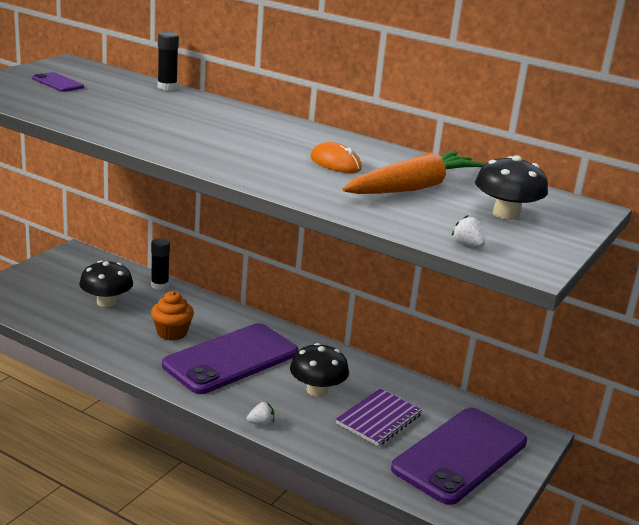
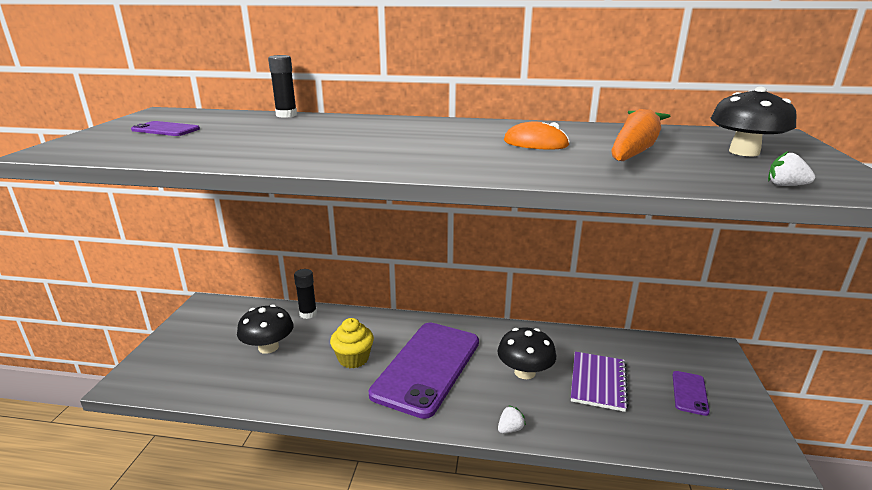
camera: 20 degrees left, 0 degrees up
orange cupcake [151,291,194,341] -> yellow cupcake [330,318,374,368]
purple phone [391,408,527,505] -> purple phone [673,371,710,416], size x0.42

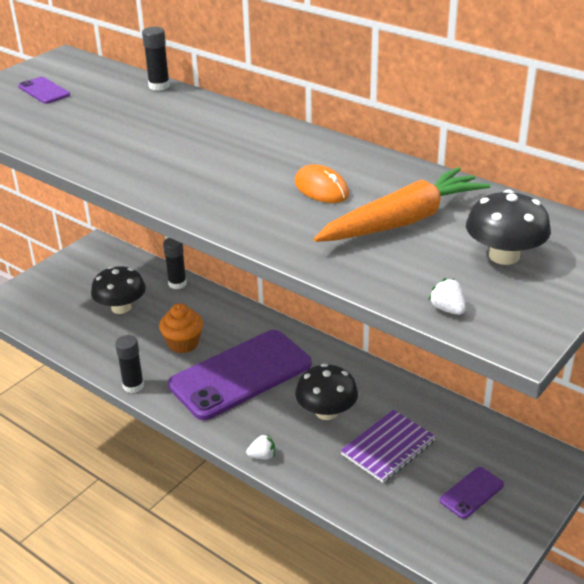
camera: 30 degrees right, 10 degrees up
yellow cupcake [330,318,374,368] -> orange cupcake [159,303,203,354]
none -> black glue stick [115,335,144,393]

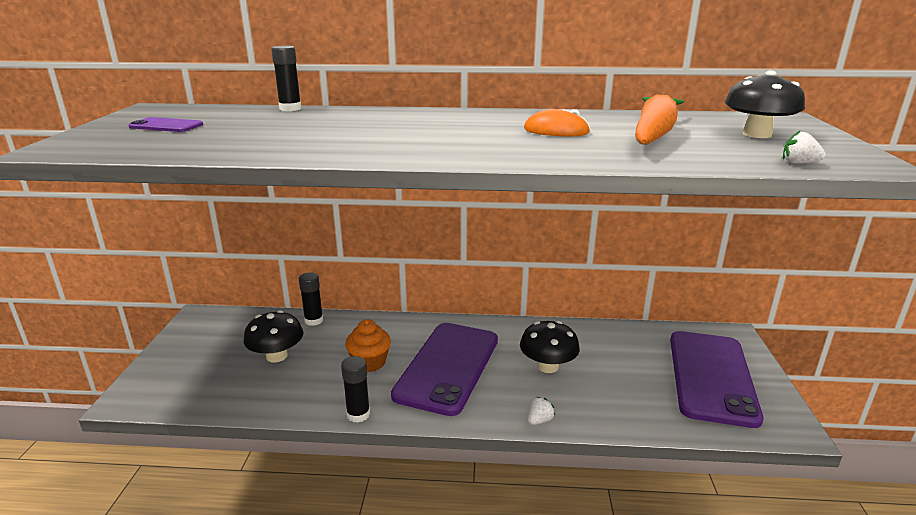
camera: 35 degrees left, 10 degrees down
purple notebook [340,410,436,483] -> none
purple phone [440,467,504,519] -> purple phone [670,331,764,428], size x2.40

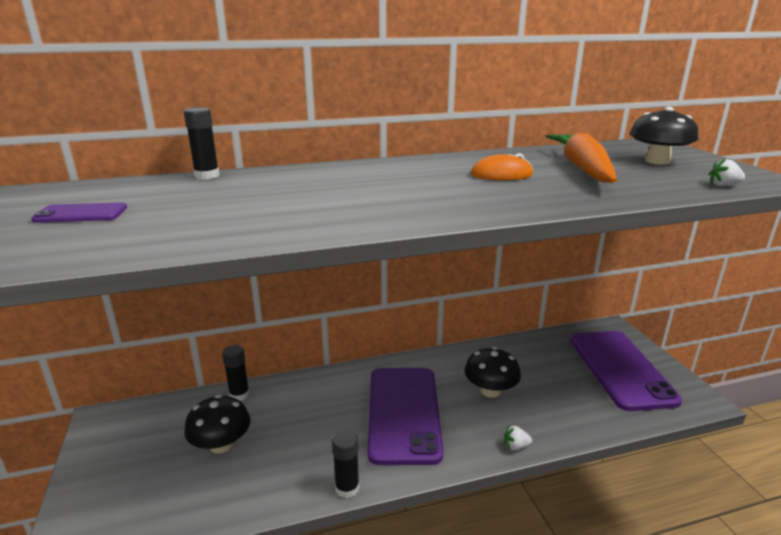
camera: 20 degrees left, 0 degrees up
orange cupcake [345,319,391,372] -> none
white strawberry [528,397,555,425] -> white strawberry turned 120 degrees counterclockwise [504,426,532,451]

